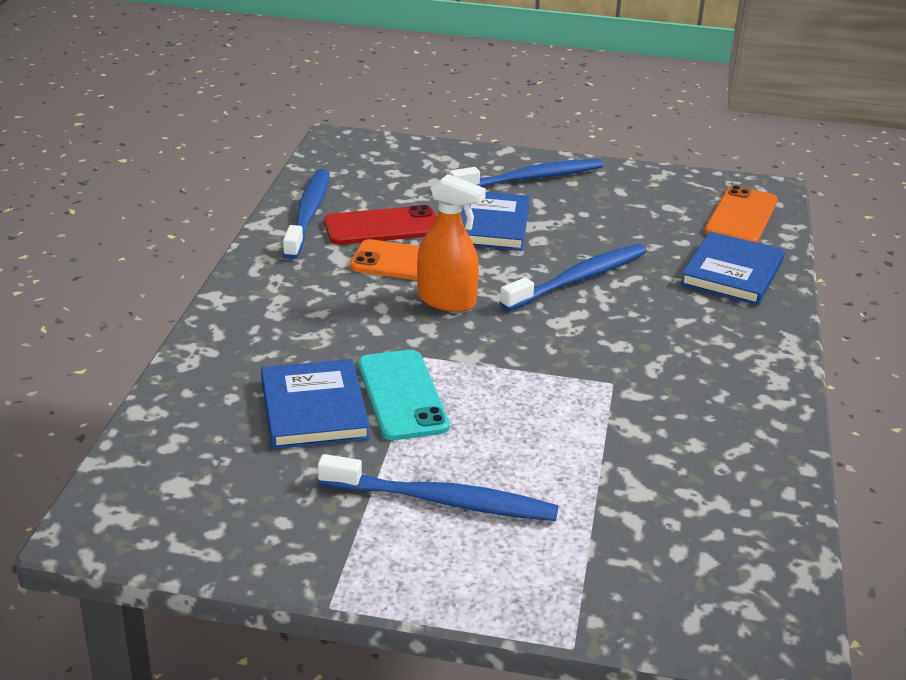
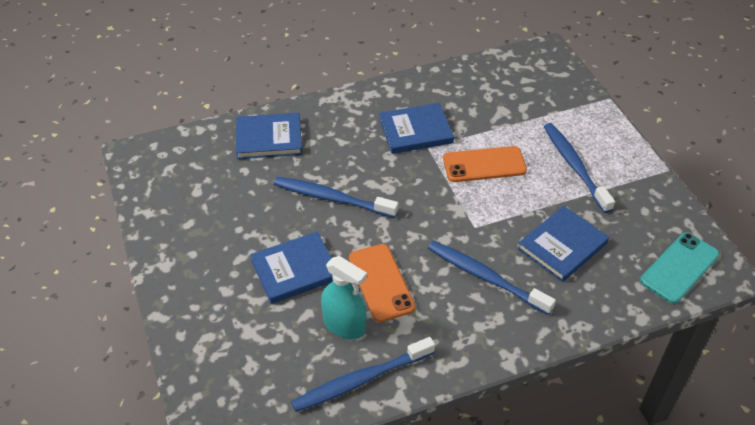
camera: 120 degrees left, 15 degrees up
red phone [324,205,437,245] -> turquoise spray bottle [321,256,367,339]
turquoise phone [358,350,450,440] -> turquoise phone moved to [640,232,720,304]
orange spray bottle [417,174,486,312] -> none
blue toothbrush [449,159,603,187] -> blue toothbrush moved to [428,241,556,315]
orange phone [704,185,778,243] -> orange phone moved to [443,146,527,182]
none -> blue book [379,103,454,154]

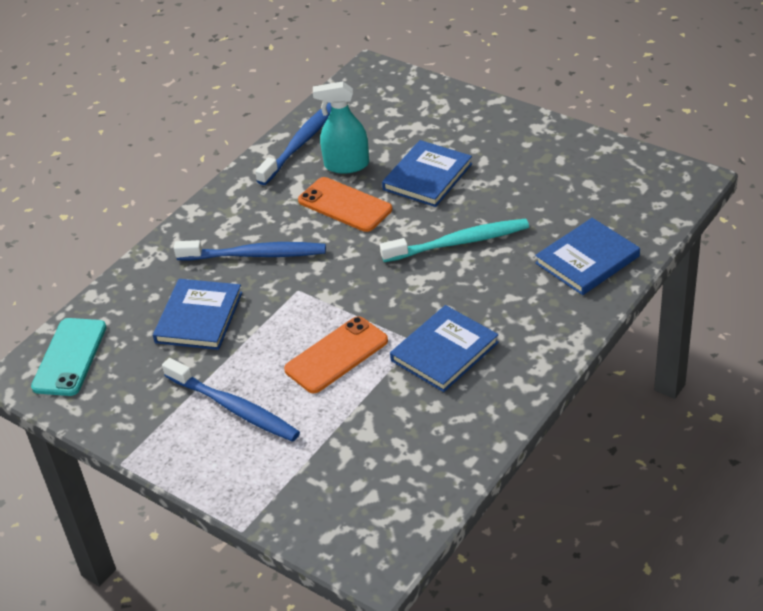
camera: 150 degrees right, 5 degrees down
blue toothbrush [274,177,398,218] -> turquoise toothbrush [380,219,529,262]

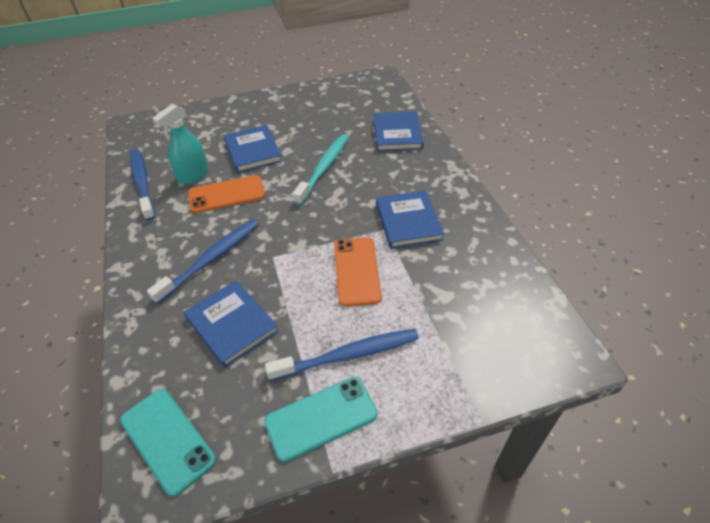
camera: 55 degrees left, 5 degrees up
none -> turquoise phone [264,377,377,462]

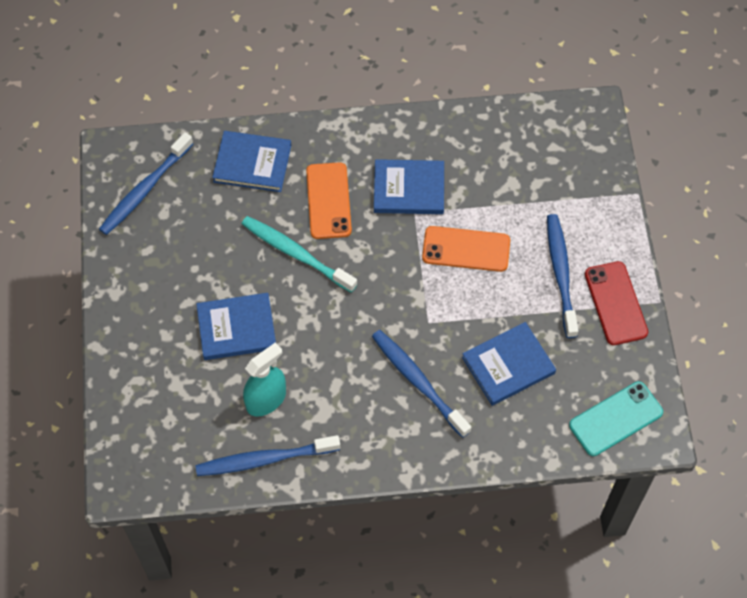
camera: 80 degrees left, 15 degrees up
turquoise spray bottle [152,104,208,185] -> turquoise spray bottle turned 90 degrees counterclockwise [243,342,286,417]
orange phone [188,175,265,213] -> orange phone moved to [306,162,352,239]
turquoise phone [264,377,377,462] -> red phone [585,261,648,345]
none -> blue toothbrush [99,132,193,235]

